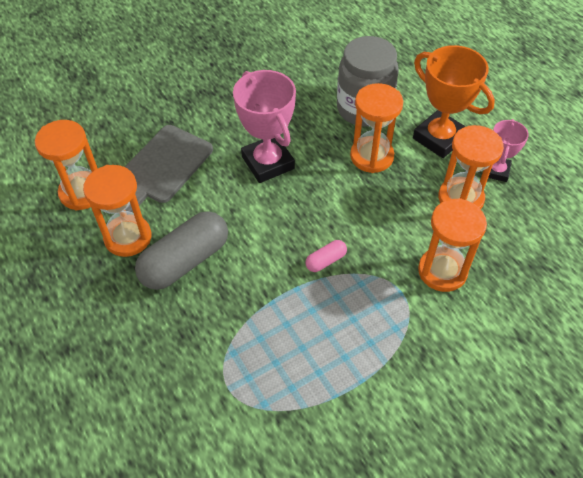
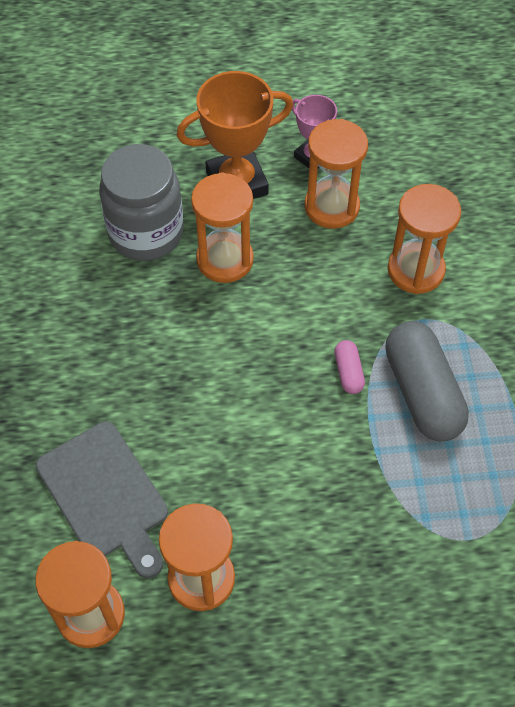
camera: 65 degrees left, 5 degrees up
grey capsule [135,211,228,290] -> grey capsule moved to [385,321,469,441]
pink trophy [233,70,296,183] -> none

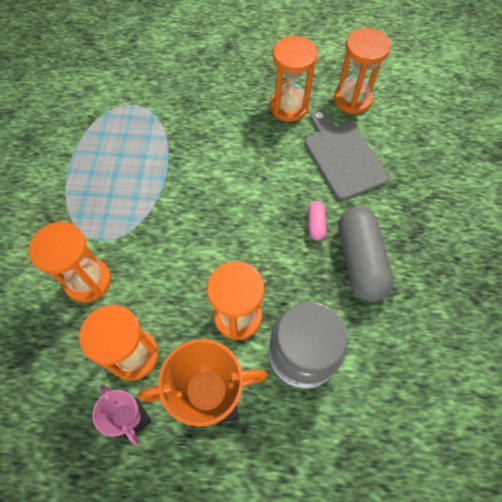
camera: 170 degrees left, 5 degrees up
pink capsule [334,340,365,394] -> pink capsule moved to [308,201,326,241]
grey capsule [385,321,469,441] -> grey capsule moved to [338,207,394,302]

